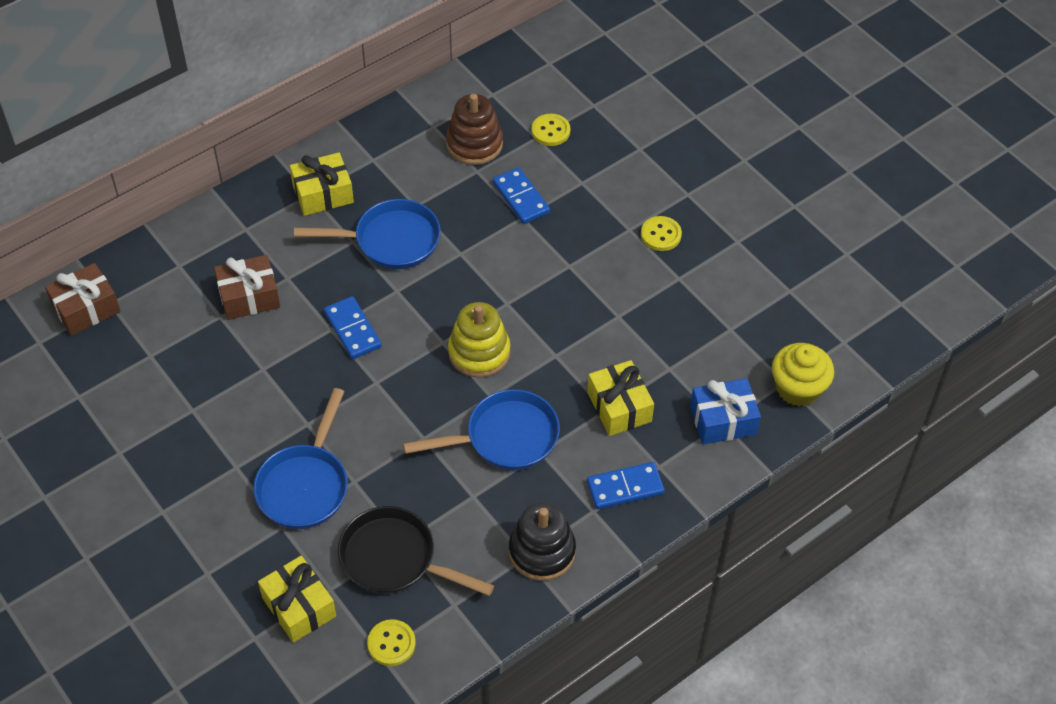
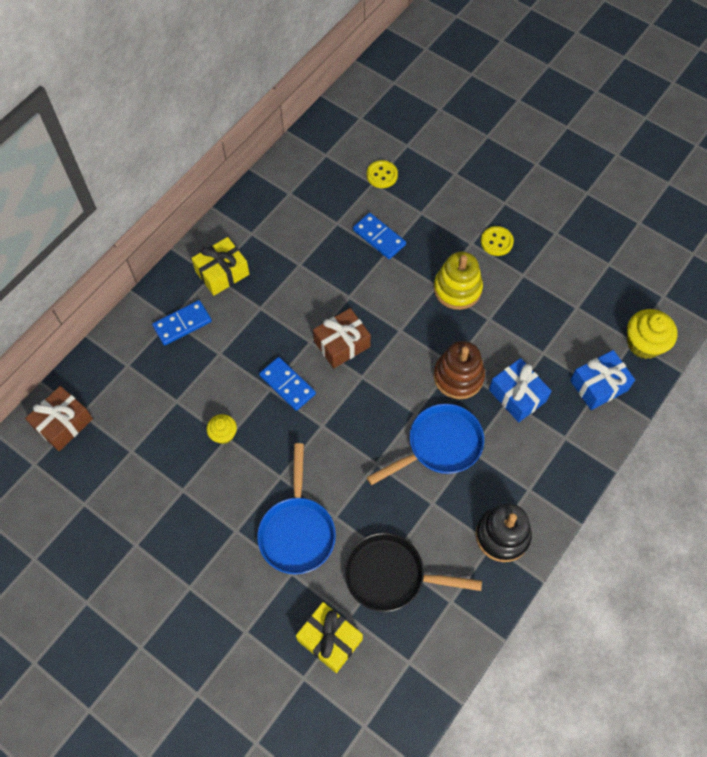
camera: 15 degrees left, 10 degrees up
brown gift [214,255,280,320] -> brown gift moved to [313,308,371,368]
blue pan [294,199,441,269] -> none
yellow button [367,619,416,666] -> none
brown stacking toy [446,94,503,165] -> brown stacking toy moved to [434,341,485,399]
yellow stacking toy [448,302,510,378] -> yellow stacking toy moved to [434,252,483,310]
yellow gift [587,360,654,436] -> blue gift [489,358,551,422]
blue domino [587,462,665,509] -> blue domino moved to [152,300,212,345]
none -> yellow cupcake [206,414,237,444]

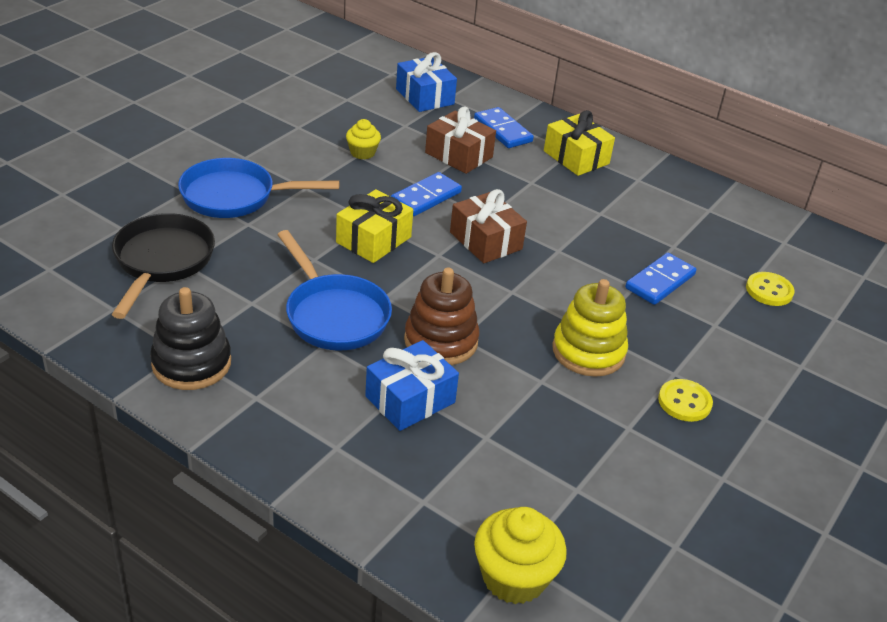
camera: 85 degrees right, 25 degrees down
brown gift [25,386,93,451] -> brown gift moved to [425,107,496,174]
yellow gift [296,602,363,673] -> yellow gift moved to [336,189,413,263]
blue gift [570,350,635,410] -> blue gift moved to [396,52,457,112]

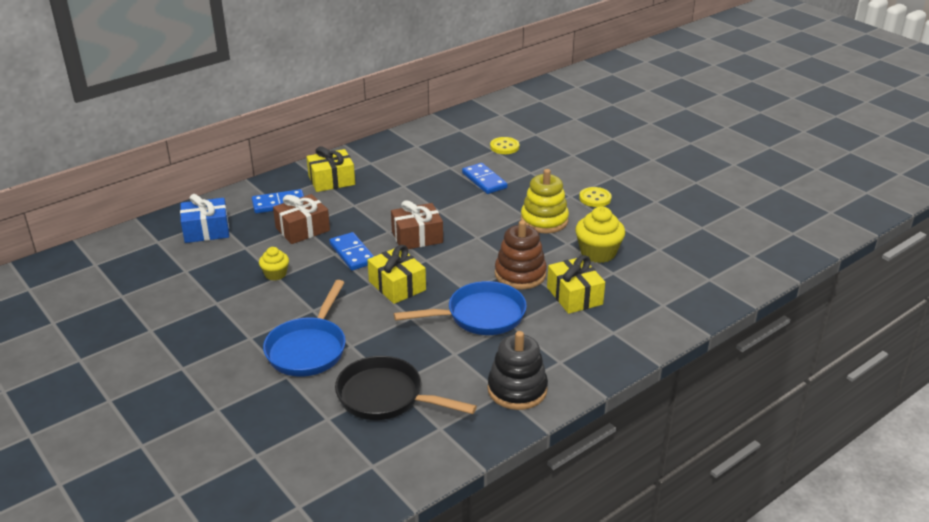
camera: 70 degrees left, 5 degrees down
blue gift [365,340,459,431] -> yellow gift [547,255,605,314]
yellow cupcake [474,507,567,604] -> yellow cupcake moved to [575,206,625,263]

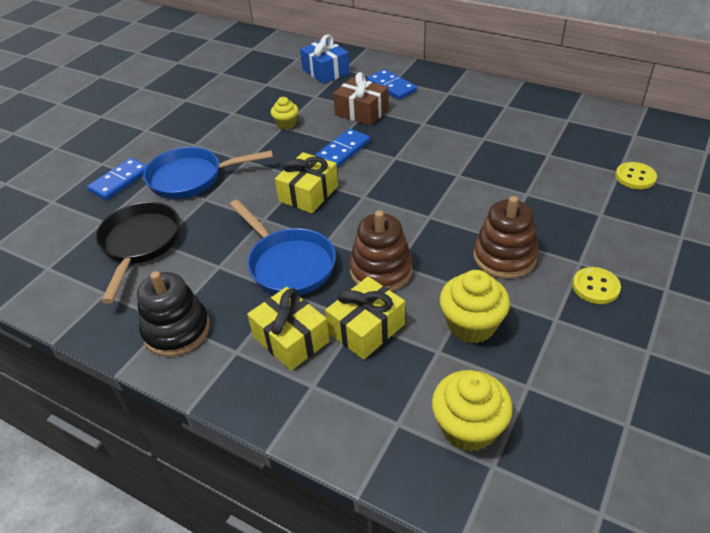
camera: 70 degrees right, 10 degrees up
yellow gift [307,146,355,192] -> yellow gift moved to [247,287,329,371]
brown gift [391,200,443,249] -> none
blue domino [462,163,508,194] -> blue domino moved to [87,158,147,200]
yellow stacking toy [521,169,569,233] -> brown stacking toy [473,196,538,279]
none -> yellow cupcake [432,370,513,452]

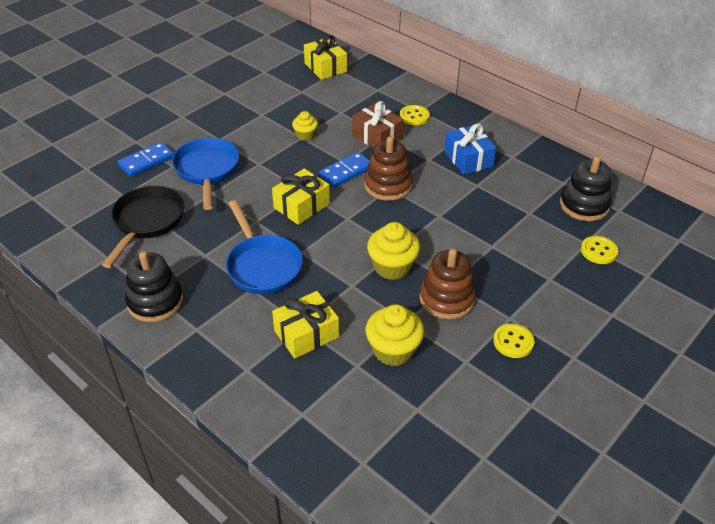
camera: 10 degrees right, 0 degrees up
blue pan [143,147,273,199] -> blue pan turned 75 degrees clockwise [172,138,239,210]
yellow gift [247,287,329,371] -> yellow gift moved to [304,35,347,80]
blue gift [300,34,350,84] -> blue gift moved to [444,123,496,175]
brown stacking toy [349,210,413,291] -> brown stacking toy moved to [364,137,413,201]
blue domino [367,69,417,100] -> yellow button [400,105,430,125]
yellow cupcake [432,370,513,452] -> yellow cupcake moved to [367,222,420,280]
none -> black stacking toy [560,156,612,221]

